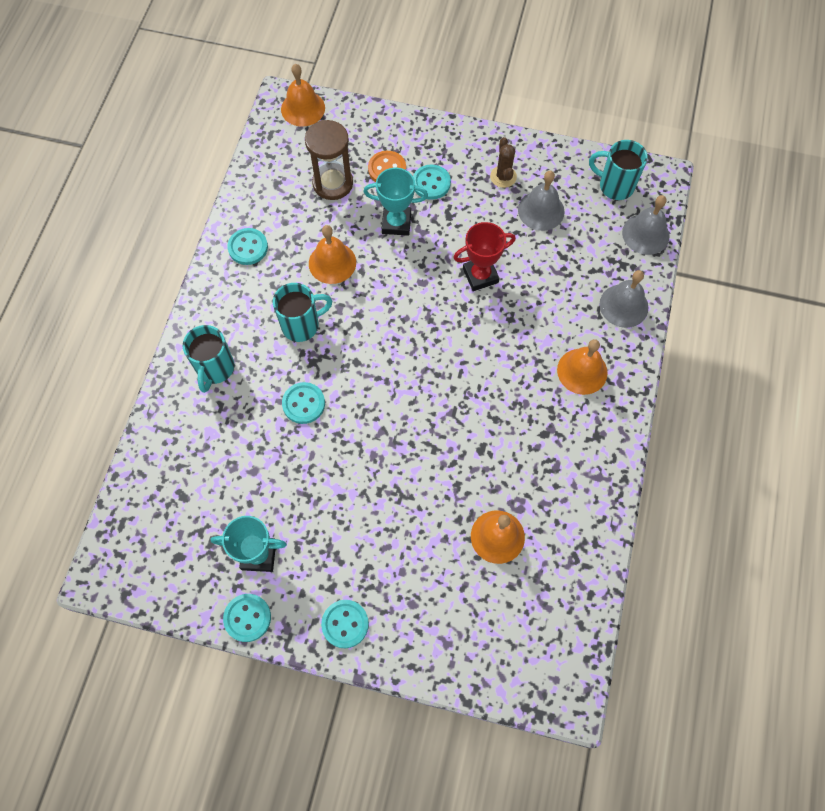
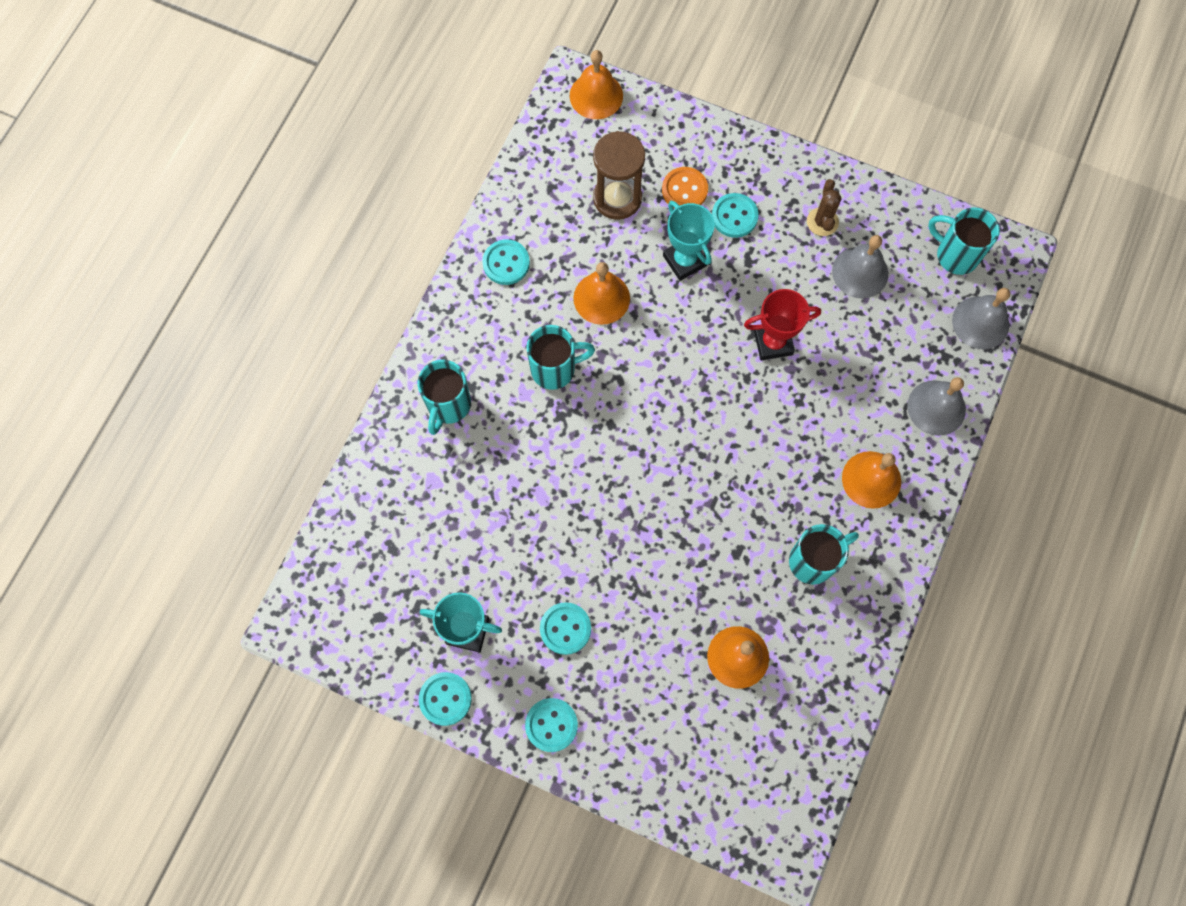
camera: 10 degrees right, 5 degrees up
turquoise button [282,382,325,424] -> turquoise button moved to [540,602,591,655]
turquoise trophy [363,168,428,236] -> turquoise trophy turned 45 degrees clockwise [663,201,715,281]
none -> turquoise mug [789,524,859,585]

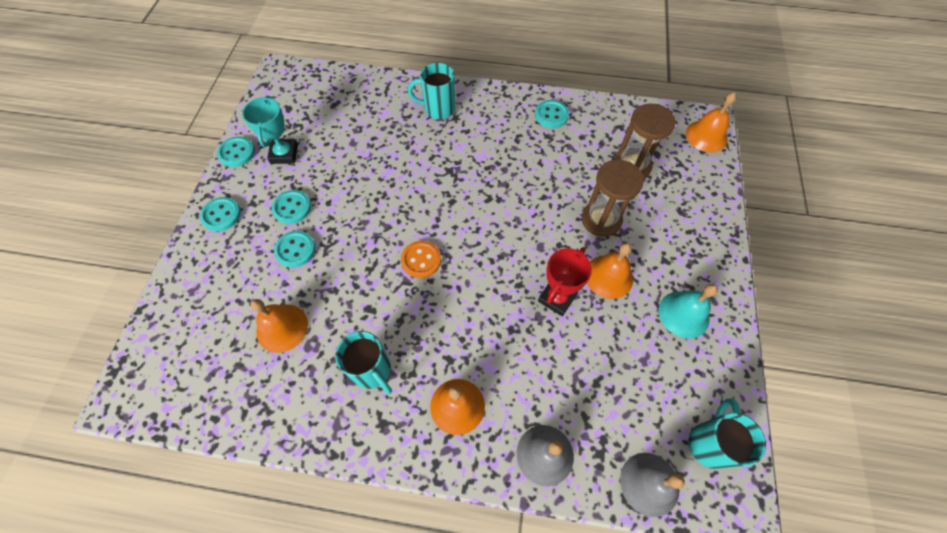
camera: 75 degrees right, 10 degrees down
turquoise mug [526,325,595,390] -> none
orange bell [573,262,630,325] -> orange bell moved to [587,243,633,299]
orange button [662,167,708,208] -> orange button moved to [401,241,441,278]
turquoise trophy [663,201,715,281] -> brown hourglass [582,160,644,237]
turquoise button [712,193,759,238] -> turquoise button moved to [274,231,315,268]
red trophy [744,289,821,360] -> red trophy turned 60 degrees clockwise [538,247,592,316]
brown cactus [807,179,842,236] -> turquoise bell [659,284,718,339]
grey bell [832,235,888,299] -> none

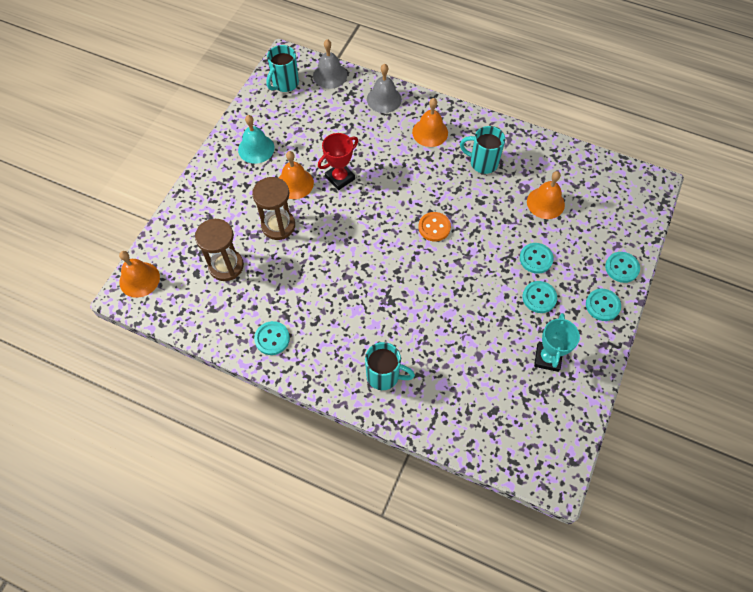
camera: 165 degrees left, 0 degrees up
turquoise button [217,137,255,167] -> turquoise button moved to [605,252,640,283]
turquoise mug [335,331,392,394] -> turquoise mug turned 45 degrees counterclockwise [460,126,505,174]

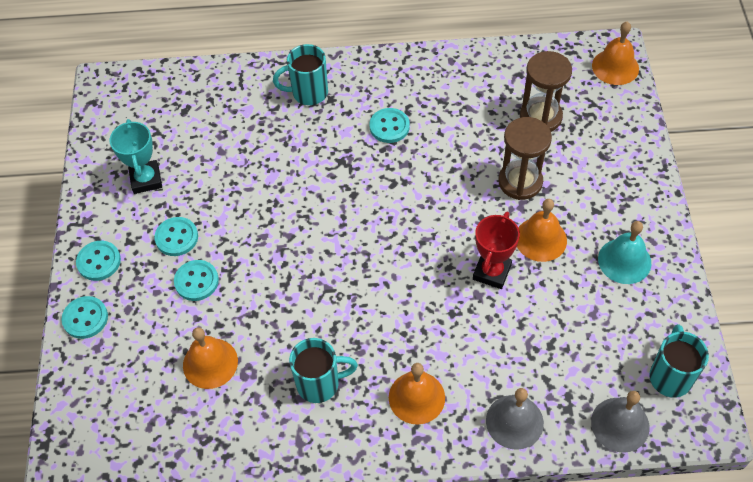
camera: 155 degrees right, 5 degrees down
turquoise button [254,321,290,355] -> turquoise button moved to [370,108,410,143]
orange button [418,212,451,241] -> none

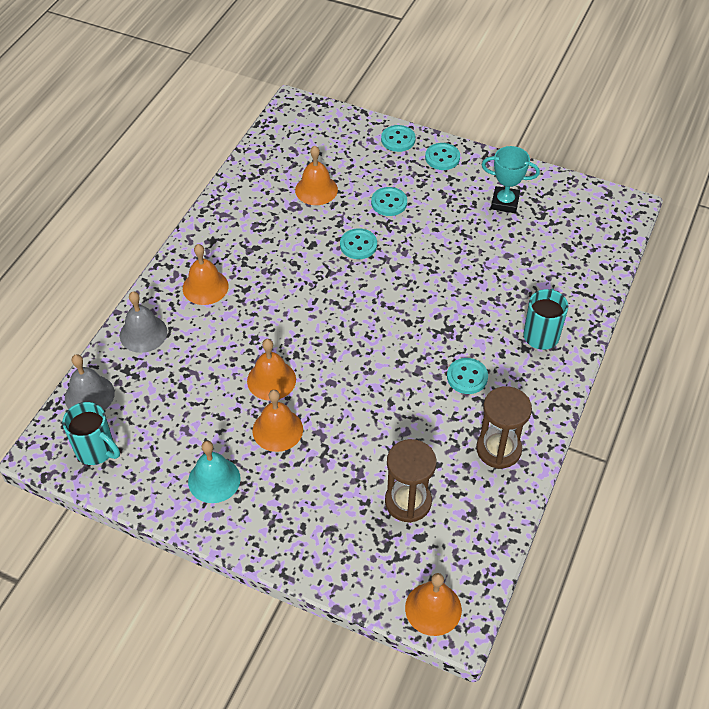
camera: 115 degrees right, 5 degrees down
turquoise button [154,217,198,256] -> turquoise button moved to [340,228,377,259]
turquoise mug [289,338,358,403] -> none
red trophy [473,212,520,289] -> orange bell [247,339,296,400]
brown hourglass [498,117,552,200] -> brown hourglass moved to [476,386,532,469]

